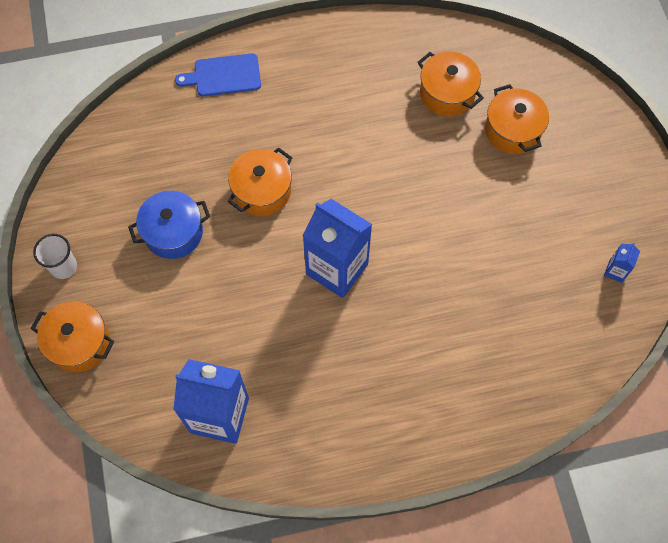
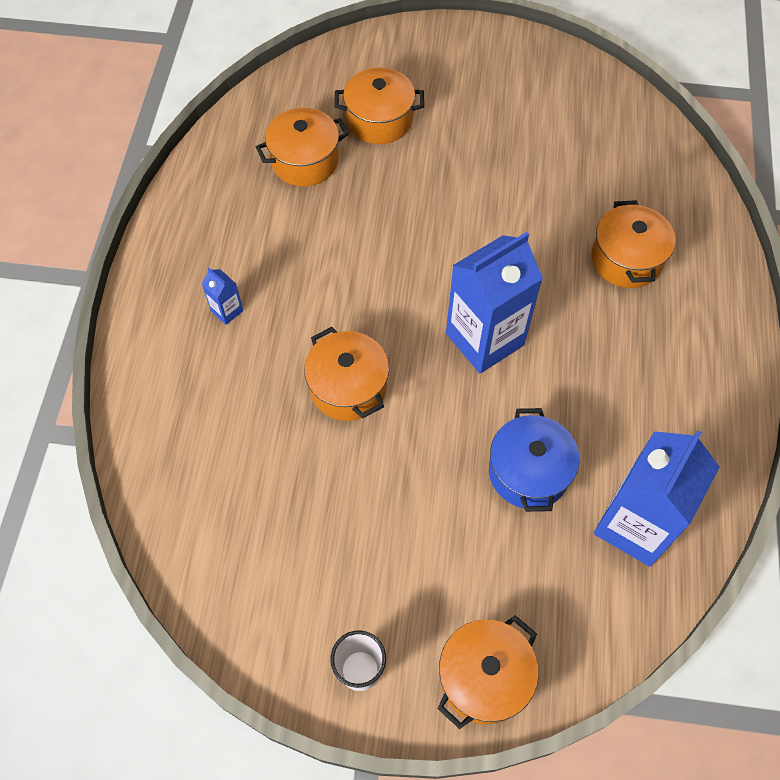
camera: 70 degrees left, 5 degrees down
blue pot [128,191,210,259] -> blue pot moved to [489,408,579,512]
blue cutting board [175,53,261,96] -> none
blue carton [604,243,640,283] -> blue carton moved to [202,268,243,325]
none -> orange pot [591,200,676,288]

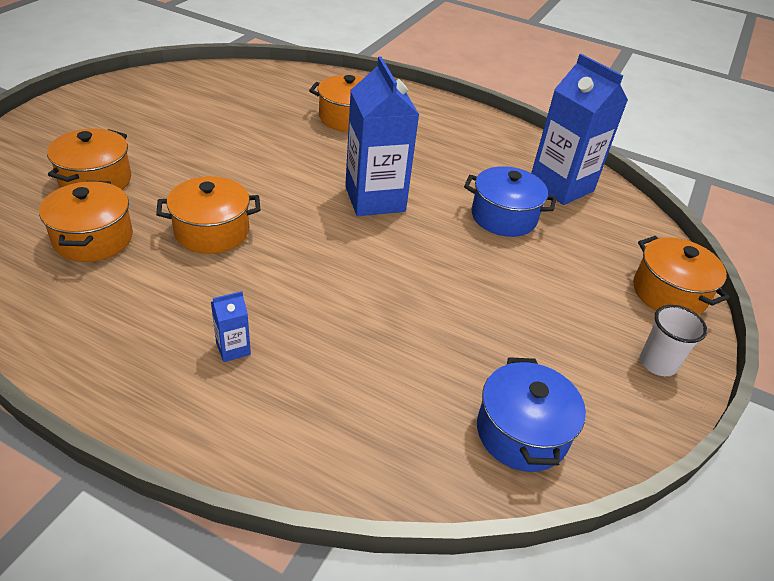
camera: 75 degrees left, 20 degrees down
orange pot [304,327,389,421] -> orange pot moved to [156,176,260,254]
none -> blue pot [477,357,586,472]

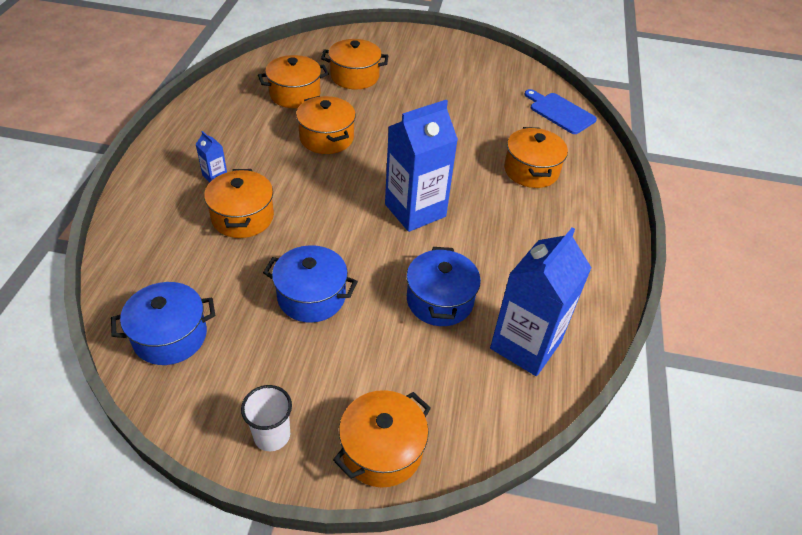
camera: 75 degrees right, 5 degrees up
none -> orange pot [204,169,274,238]
none -> blue pot [263,245,358,323]
none -> blue cutting board [524,89,597,134]

